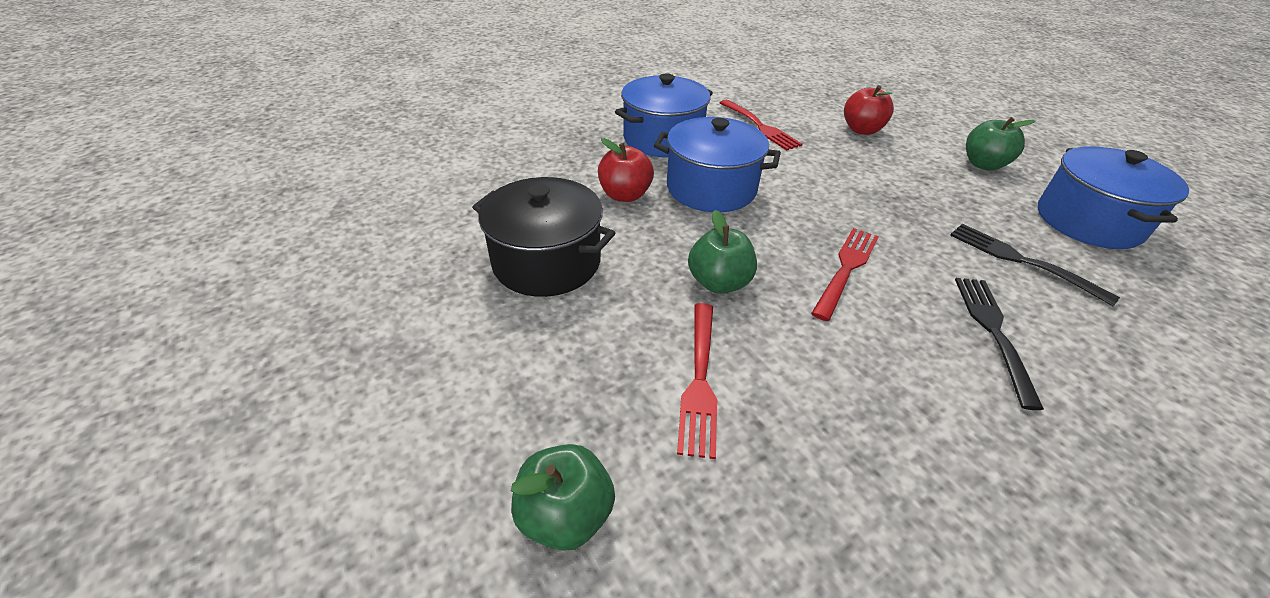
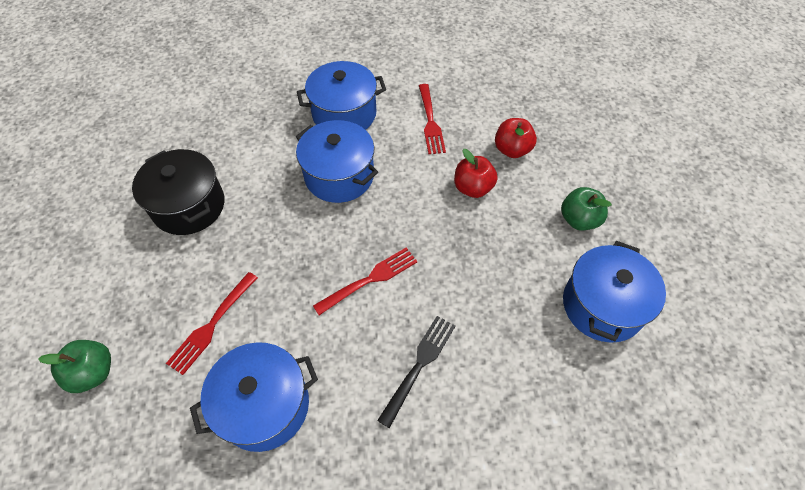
camera: 25 degrees right, 15 degrees up
red apple [598,138,654,202] -> red apple moved to [454,149,498,198]
green apple [688,210,757,294] -> none
black fork [950,224,1120,306] -> none
none -> blue pot [190,342,318,452]

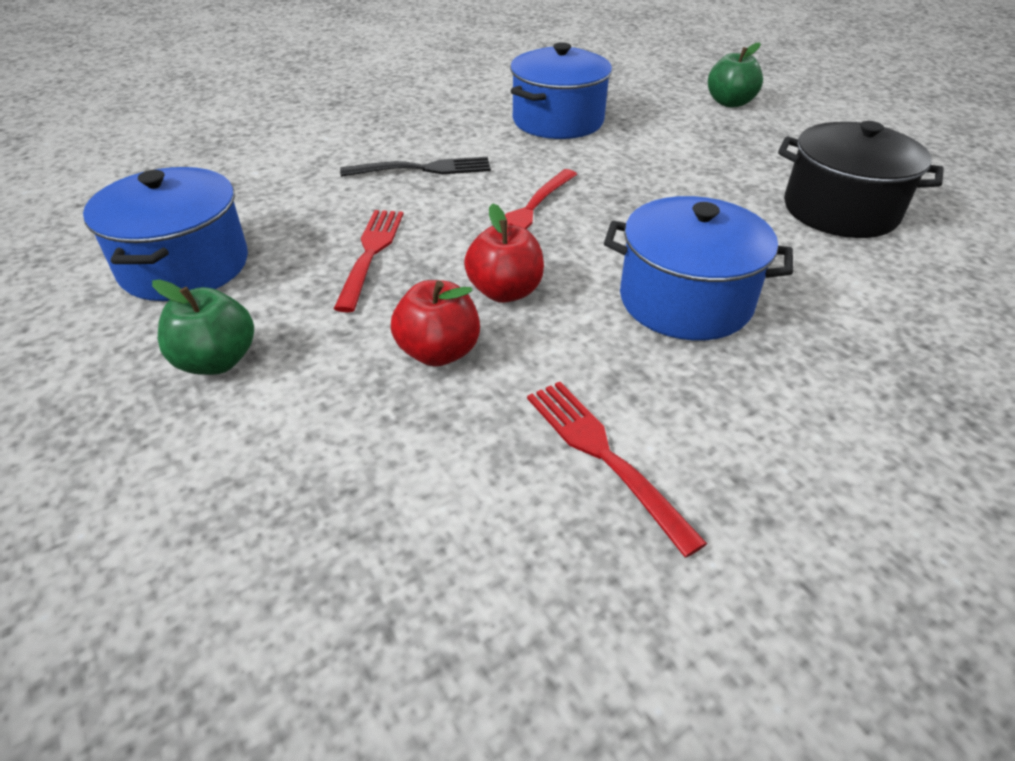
camera: 155 degrees right, 15 degrees down
red fork [166,272,258,375] -> red fork moved to [334,210,403,312]
blue pot [297,61,386,130] -> none
black fork [377,316,455,428] -> black fork turned 105 degrees counterclockwise [340,157,491,177]
red apple [495,118,537,158] -> red apple moved to [464,204,544,303]

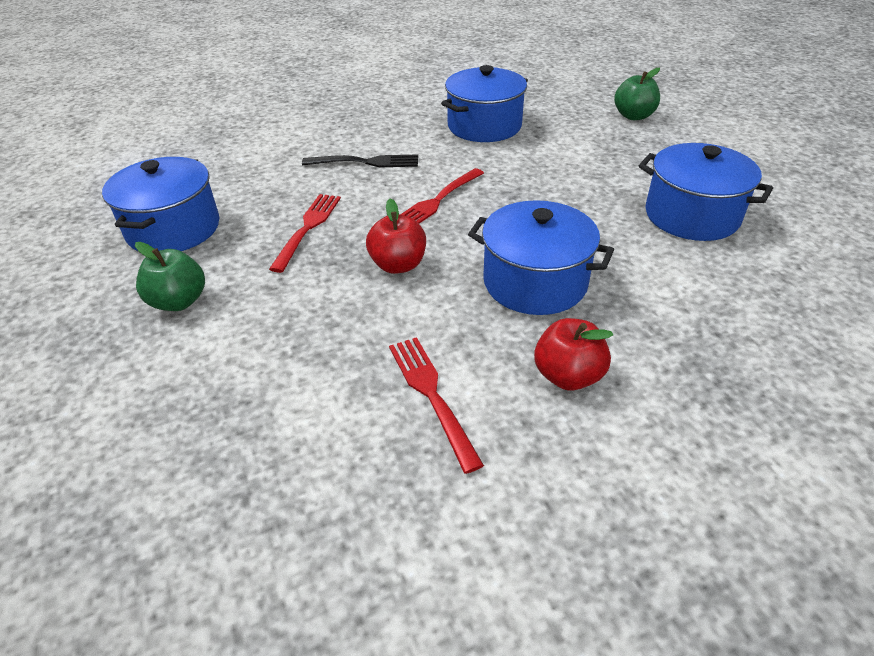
camera: 10 degrees right, 0 degrees up
red apple [391,280,480,367] -> red apple moved to [534,318,613,390]
black pot [778,121,943,238] -> blue pot [639,143,773,241]

